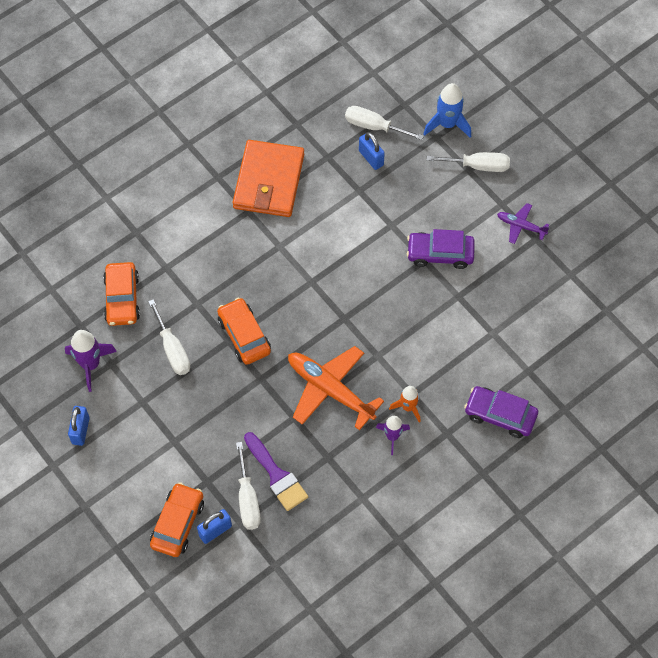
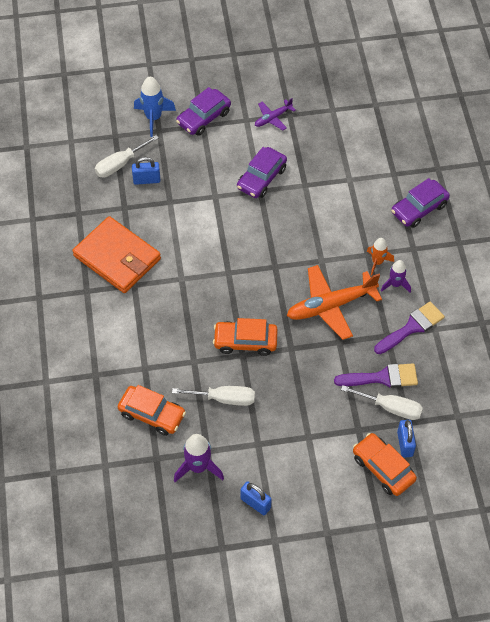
camera: 60 degrees left, 5 degrees down
white screwdriver [427,152,510,172] -> purple car [176,87,231,136]
none -> purple brush [374,301,445,354]

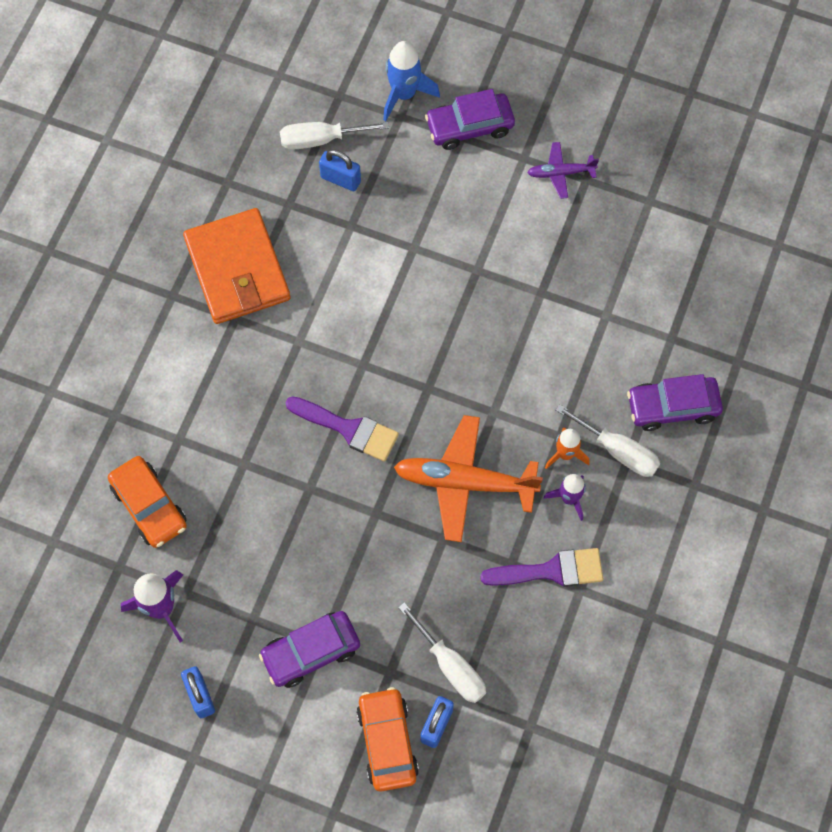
camera: 30 degrees right, 10 degrees up
white screwdriver [172,386,255,406] -> white screwdriver moved to [555,404,660,477]
orange car [213,318,278,356] -> none
purple car [237,147,287,198] -> purple car moved to [259,611,360,688]
purple brush [334,363,418,388] -> purple brush moved to [285,396,399,461]

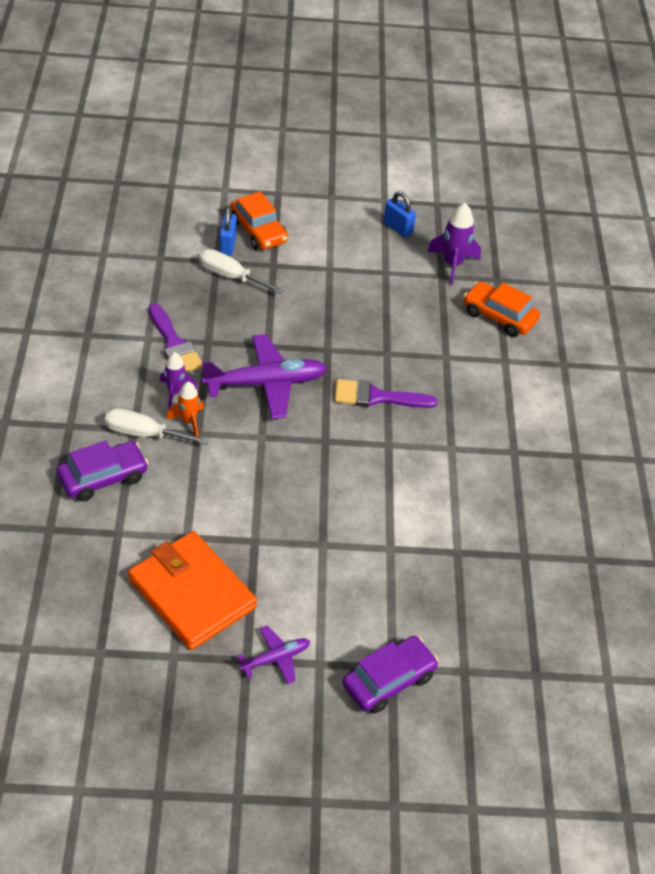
camera: 155 degrees right, 20 degrees down
orange wallet [183,208,290,324] -> orange wallet moved to [128,531,257,650]
purple car [259,611,360,688] -> none
white screwdriver [280,122,389,150] -> none
blue padlock [319,149,361,191] -> none
blue rocket [383,41,440,121] -> none
orange plane [394,415,543,542] -> purple plane [202,334,327,419]
purple brush [480,548,603,587] -> purple brush turned 90 degrees counterclockwise [149,303,202,372]

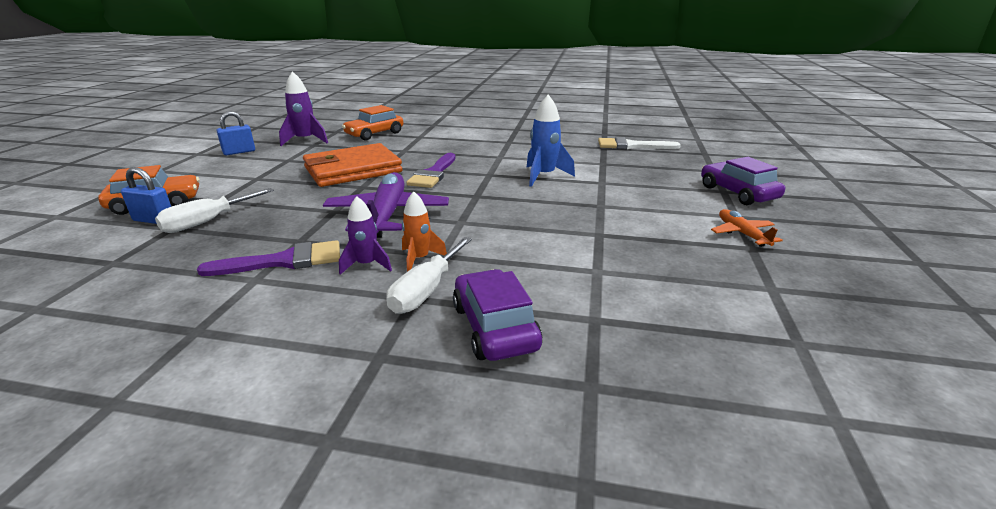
camera: 75 degrees left, 20 degrees down
orange wallet [128,531,257,650] -> orange wallet moved to [303,143,403,187]
purple plane [237,626,310,684] -> orange plane [711,209,783,247]
none -> blue rocket [526,95,575,187]
none -> white brush [598,137,681,149]

